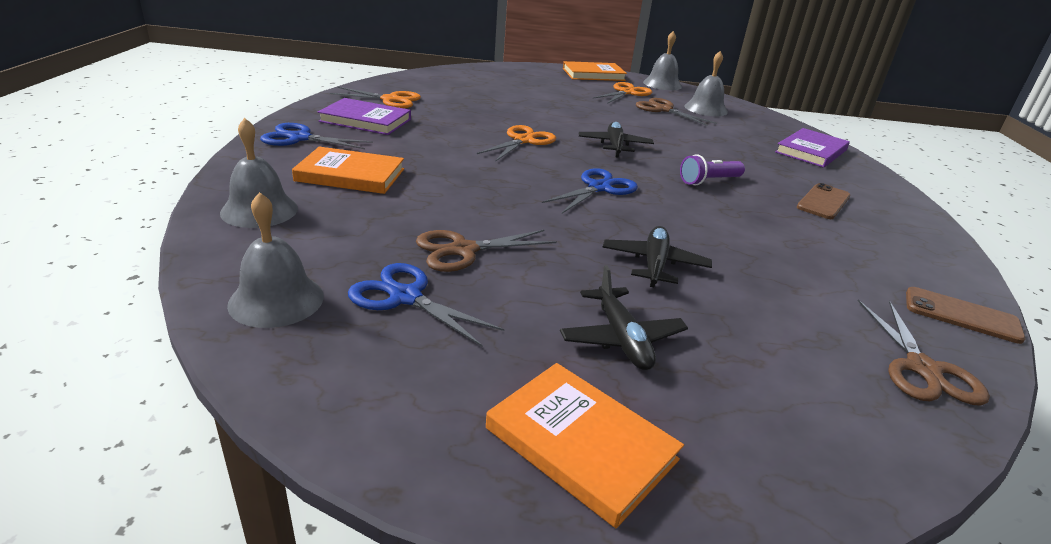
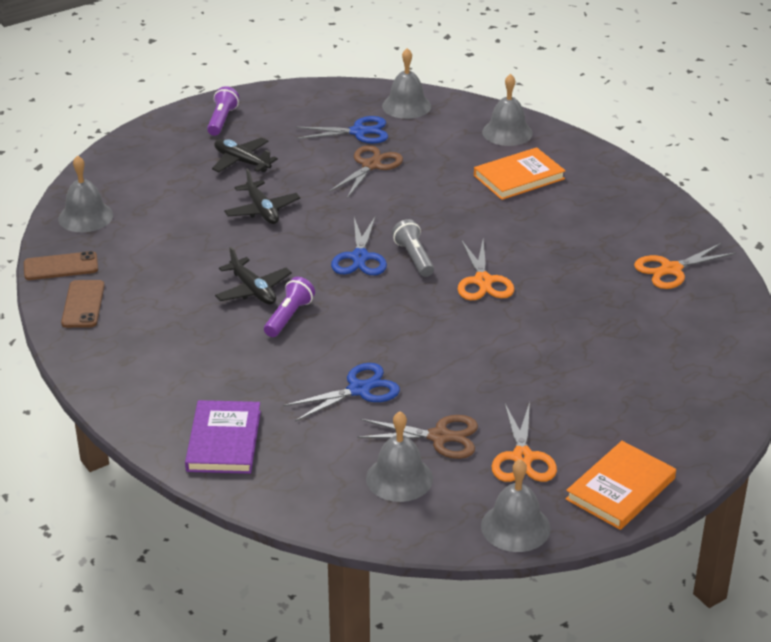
camera: 145 degrees right, 5 degrees up
blue scissors [260,123,373,149] -> blue scissors moved to [283,363,400,422]
purple book [318,98,411,135] -> none
orange book [486,363,684,528] -> purple flashlight [207,86,239,136]
black plane [579,122,654,157] -> black plane moved to [215,247,292,305]
brown phone [797,183,851,219] -> brown phone moved to [61,280,105,328]
brown scissors [857,300,990,406] -> grey bell [58,155,113,232]
none -> grey flashlight [392,219,434,277]

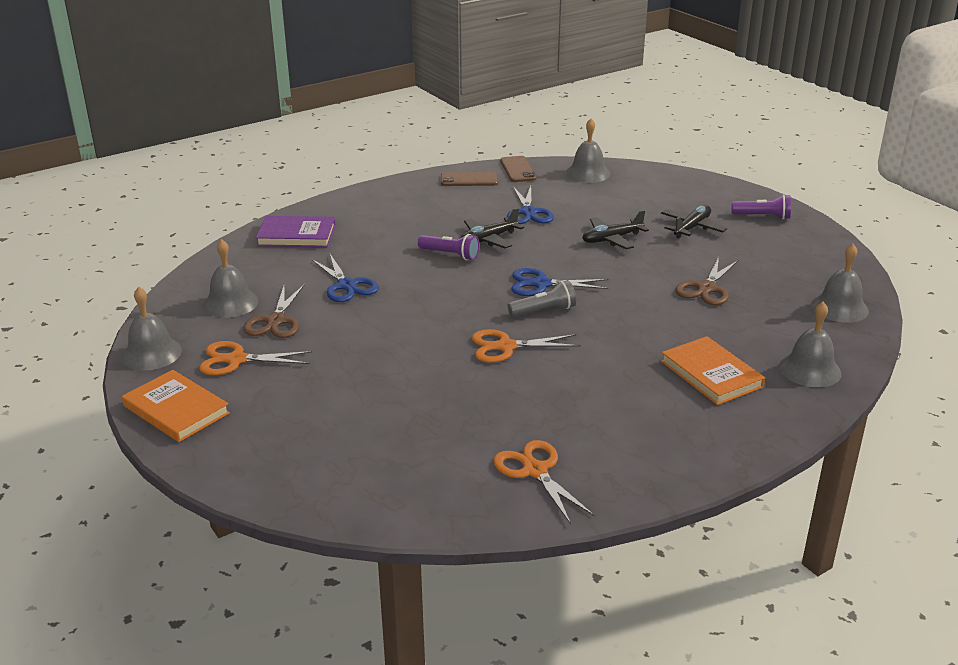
camera: 90 degrees right, 5 degrees down
blue scissors [295,116,388,144] -> blue scissors moved to [507,186,554,224]
brown scissors [329,145,403,198] -> brown scissors turned 90 degrees clockwise [676,257,739,305]

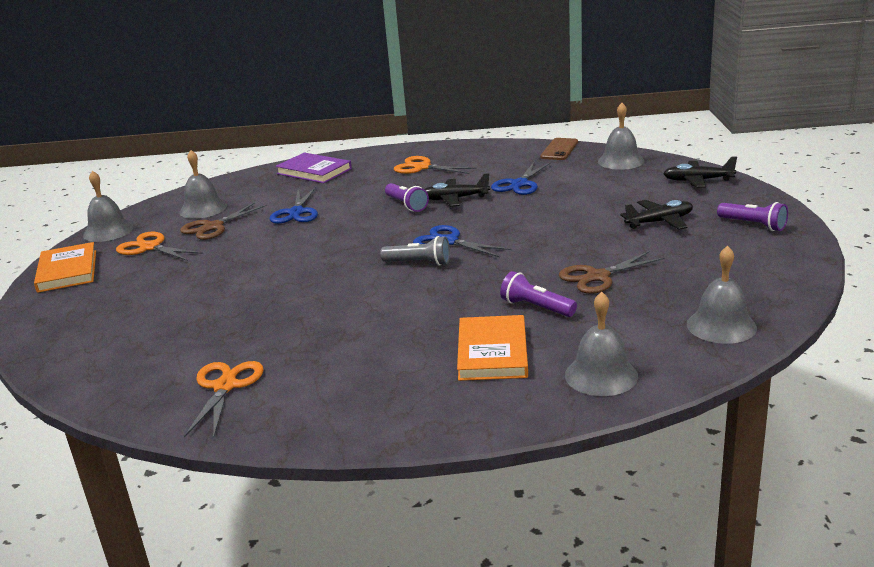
camera: 35 degrees right, 5 degrees down
brown phone [441,172,498,186] -> none
orange scissors [472,329,581,363] -> orange scissors moved to [394,156,477,174]
black plane [582,210,649,249] -> black plane moved to [663,156,737,188]
none -> purple flashlight [500,271,577,317]

